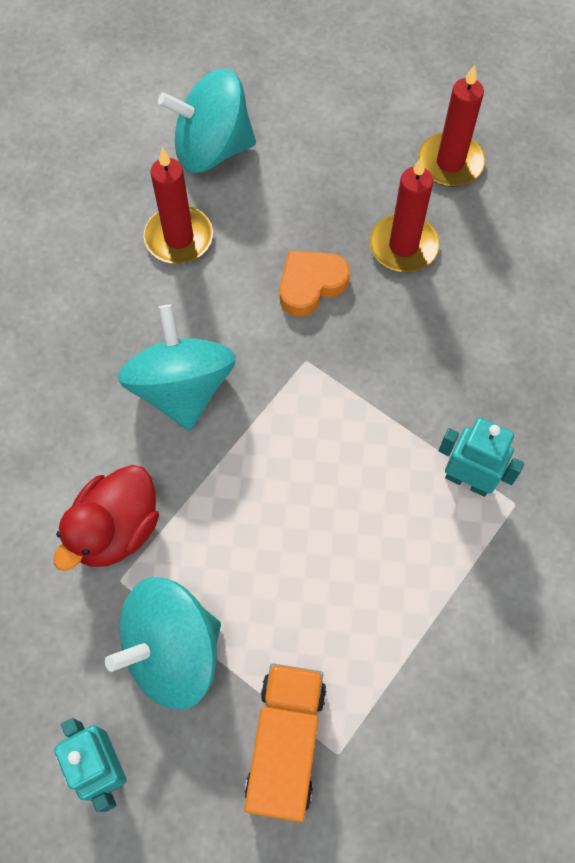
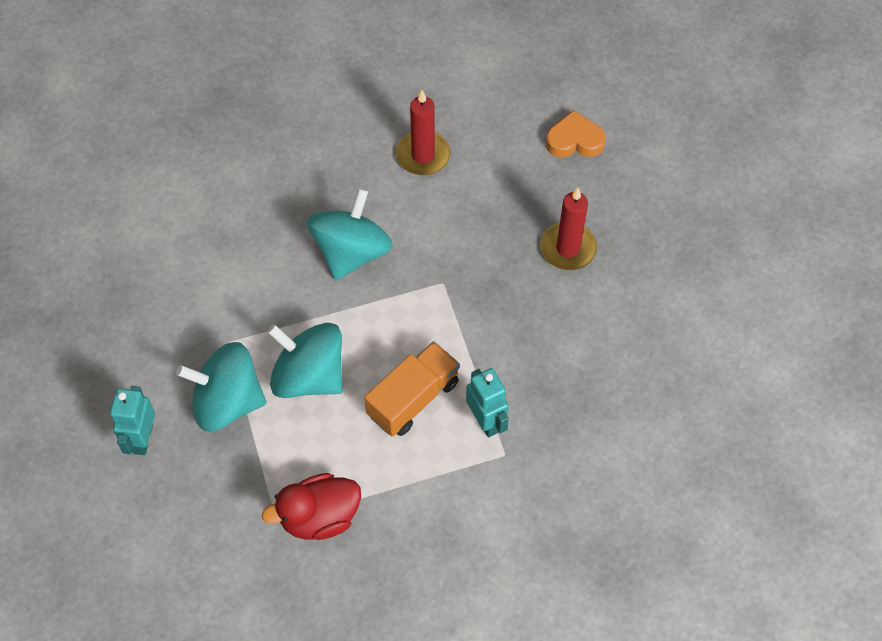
camera: 35 degrees right, 5 degrees down
red duck [54,465,159,571] -> red duck moved to [262,473,361,540]
turquoise spinning top [158,69,256,173] -> turquoise spinning top moved to [267,323,343,398]
orange truck [244,664,327,822] -> orange truck moved to [364,341,460,437]
orange heart [280,251,350,316] -> orange heart moved to [546,110,606,158]
red candle [418,65,485,187] -> none

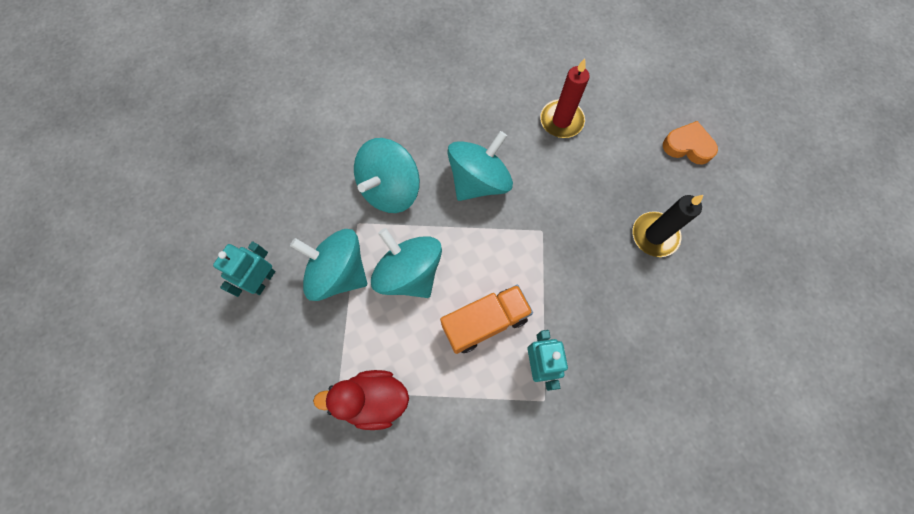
camera: 20 degrees right, 10 degrees up
red candle [540,188,597,270] -> black candle [633,195,703,257]
none -> turquoise spinning top [354,138,420,213]

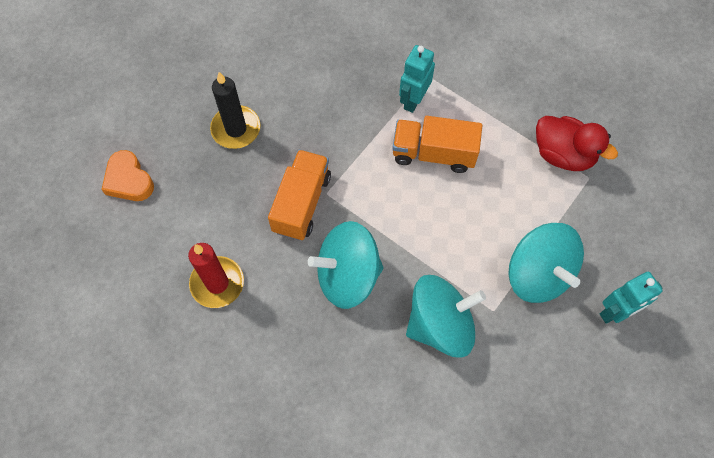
camera: 145 degrees left, 5 degrees down
turquoise spinning top [371,228,442,298] -> none
none -> orange truck [268,150,331,241]

